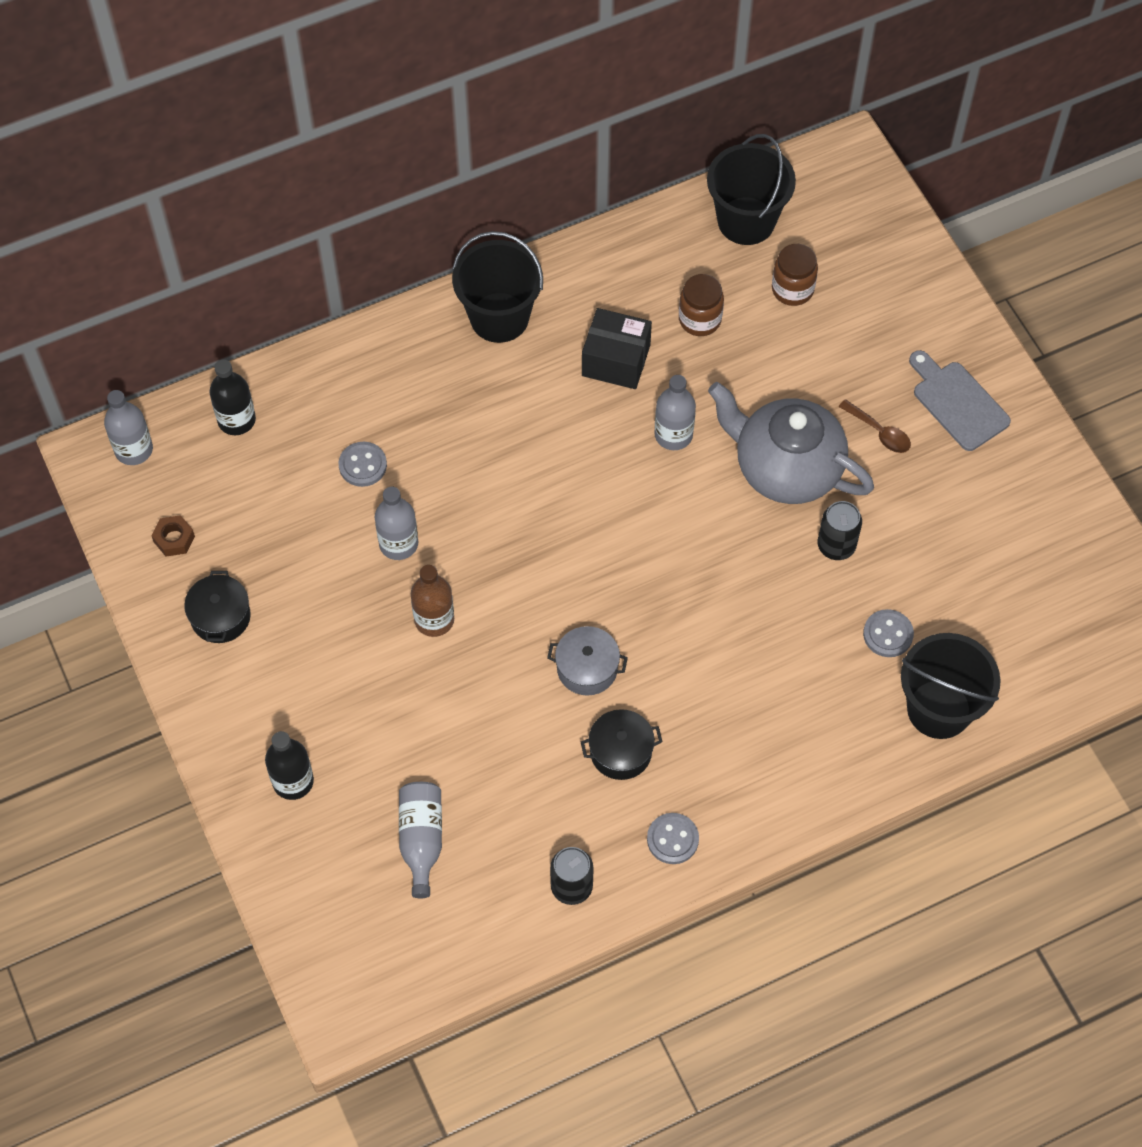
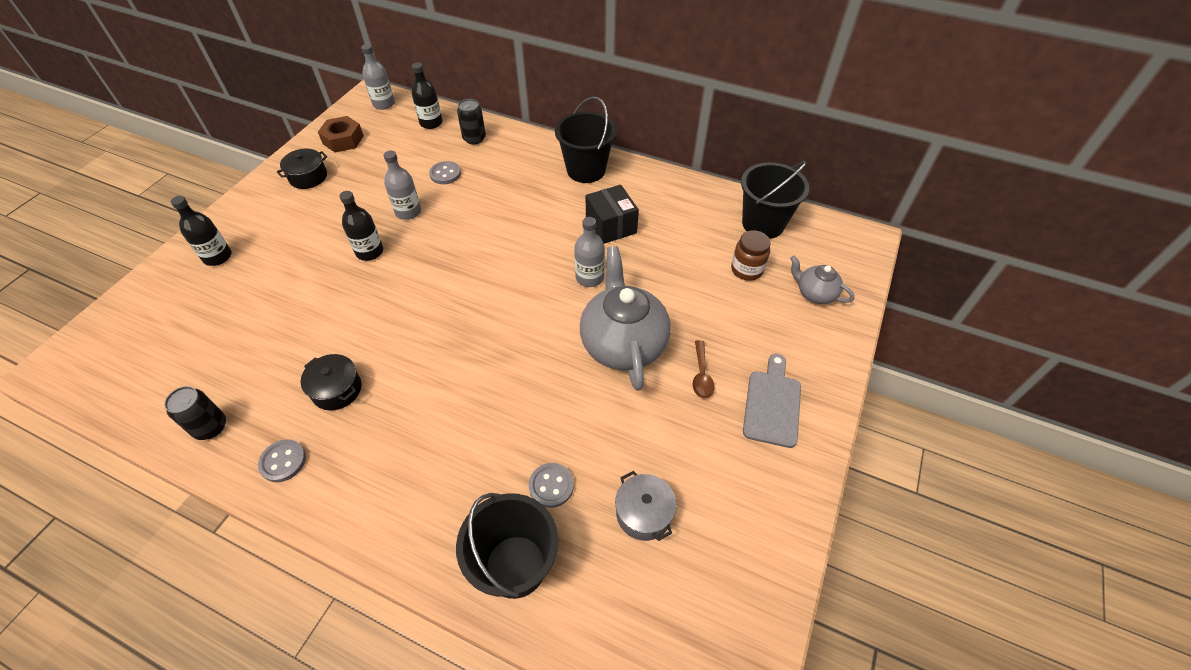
camera: 50 degrees right, 10 degrees down
brown nut [151,515,195,557] -> brown nut [318,116,364,152], size x1.62
grey bottle [399,782,442,899] -> none
brown bottle [411,565,454,637] -> black bottle [339,191,383,261]
grey pot [547,626,628,696] -> grey pot moved to [615,471,677,541]
brown jar [679,274,724,336] -> none
black can [817,501,862,560] -> black can moved to [457,99,486,145]
none -> grey teapot [790,255,855,304]

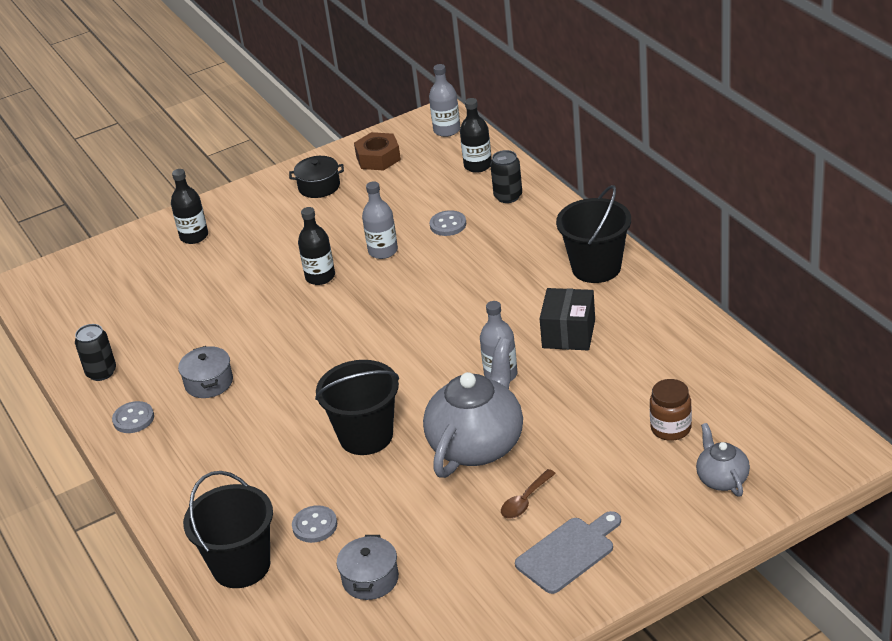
camera: 40 degrees right, 15 degrees down
black pot [301,354,361,410] -> grey pot [178,346,233,398]
black bucket [741,161,809,239] -> black bucket moved to [315,360,399,455]

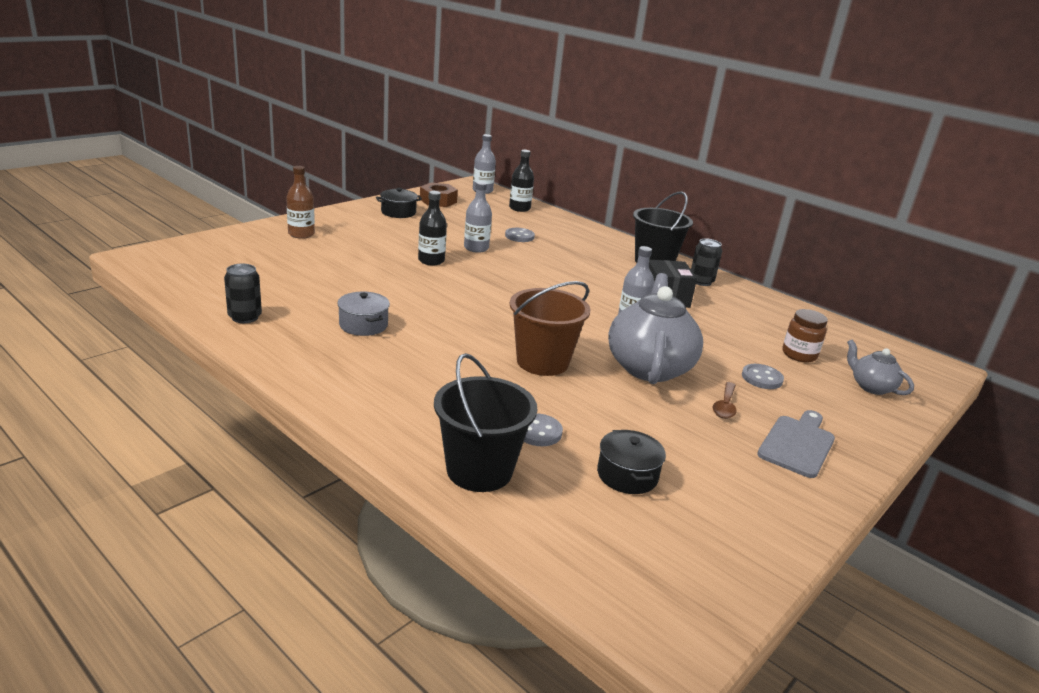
camera: 25 degrees left, 10 degrees down
grey button [112,401,154,433] -> grey button moved to [742,364,784,389]
black bottle [171,169,208,244] -> brown bottle [286,166,315,239]
black bucket [315,360,399,455] -> brown bucket [510,281,591,376]
grey pot [337,535,399,600] -> black pot [597,430,666,494]
black can [490,150,522,203] -> black can moved to [691,239,722,286]

